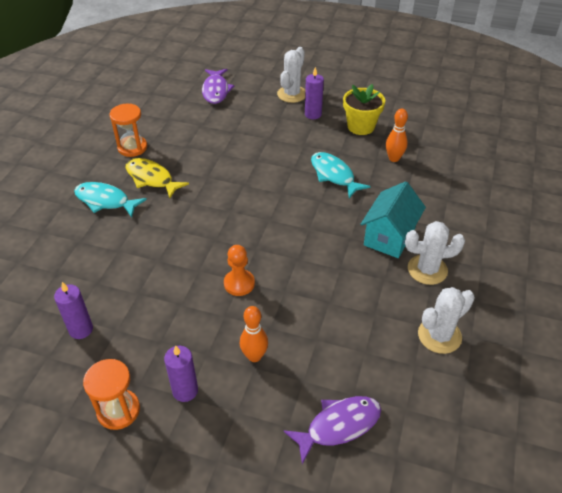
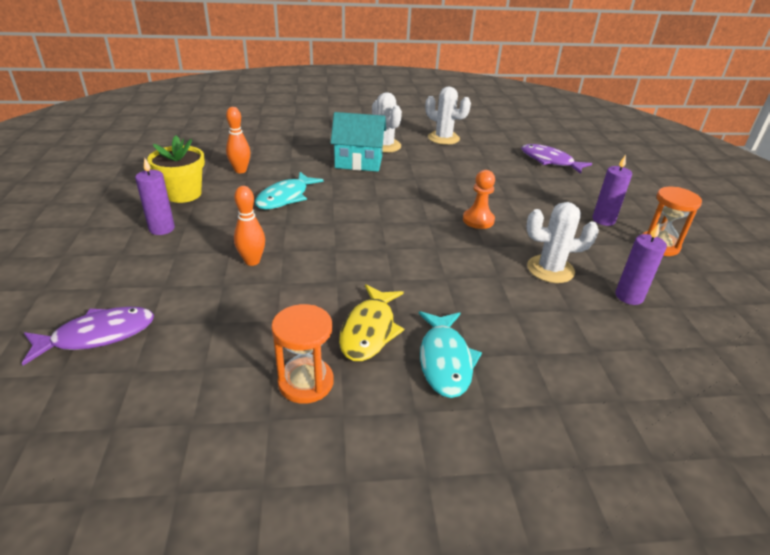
camera: 115 degrees left, 10 degrees down
orange bowling pin [240,306,268,362] -> orange bowling pin moved to [234,186,265,266]
white cactus [277,47,305,103] -> white cactus moved to [526,202,599,283]

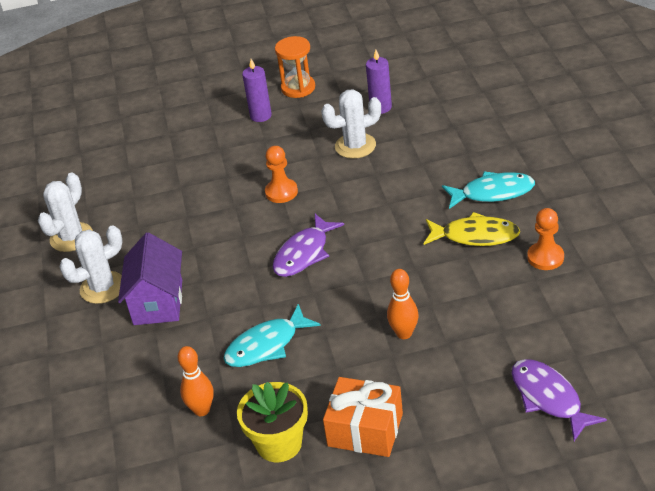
camera: 90 degrees left, 5 degrees up
purple candle [135,158,175,235] -> orange gift [323,377,403,457]
turquoise fish [255,172,324,210] -> turquoise fish turned 120 degrees clockwise [224,304,321,367]
orange hourglass [271,304,334,404] -> orange pawn [527,208,564,270]
turquoise house [331,112,386,172] -> purple house [118,232,182,325]
purple fish [521,144,592,174] -> purple fish moved to [273,214,344,277]
white cactus [526,202,599,283] -> white cactus turned 75 degrees clockwise [321,89,381,159]

